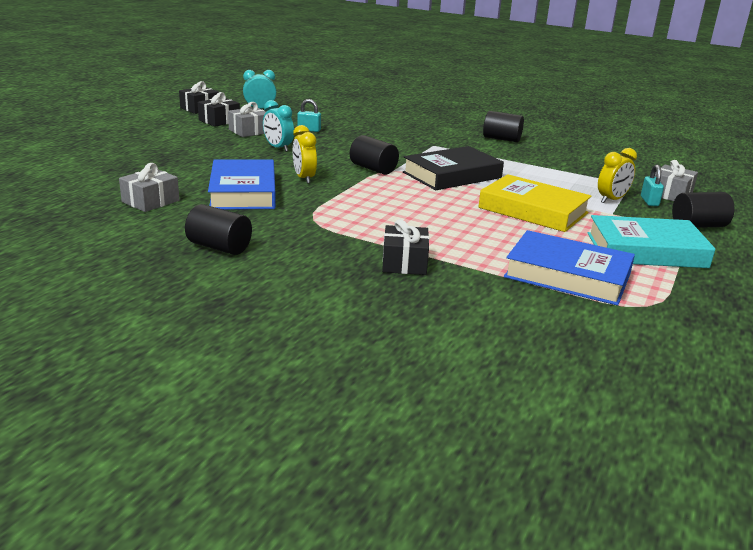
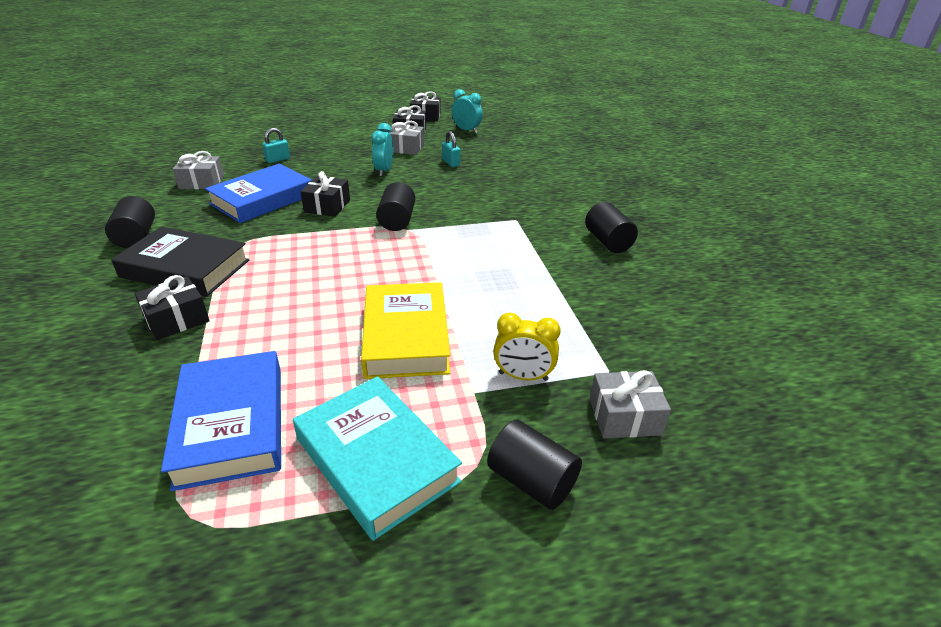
camera: 50 degrees right, 10 degrees up
yellow clock [293,125,317,184] -> black gift [300,171,350,217]
black book [403,146,504,190] -> black book moved to [111,226,249,297]
turquoise padlock [641,165,664,206] -> turquoise padlock moved to [262,128,290,163]

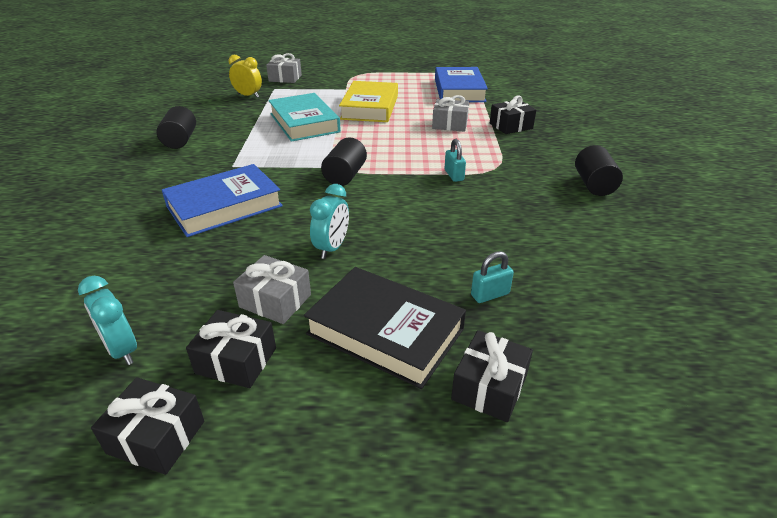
camera: 165 degrees left, 0 degrees up
black book [111,226,249,297] -> black book moved to [304,267,466,389]
grey gift [173,151,224,190] -> grey gift moved to [432,95,469,132]
blue book [205,164,312,223] -> blue book moved to [162,164,283,237]
turquoise book [293,376,462,541] -> turquoise book moved to [268,93,341,142]
black gift [300,171,350,217] -> black gift moved to [451,330,533,422]
turquoise padlock [442,131,460,167] -> turquoise padlock moved to [445,139,466,182]
black cylinder [487,420,582,510] -> none
yellow clock [493,313,561,381] -> yellow clock moved to [228,55,262,98]

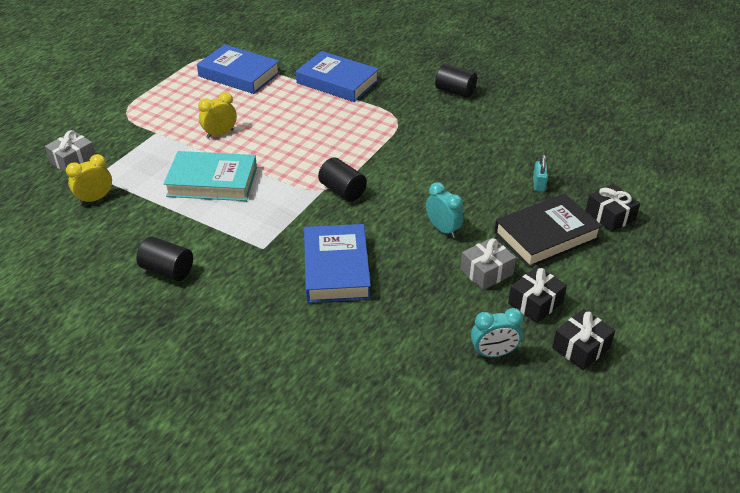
camera: 60 degrees left, 5 degrees up
yellow book [339,81,398,122] -> yellow clock [198,92,237,139]
grey gift [432,95,469,132] -> none
turquoise padlock [445,139,466,182] -> none
black gift [490,96,536,134] -> blue book [296,51,379,102]

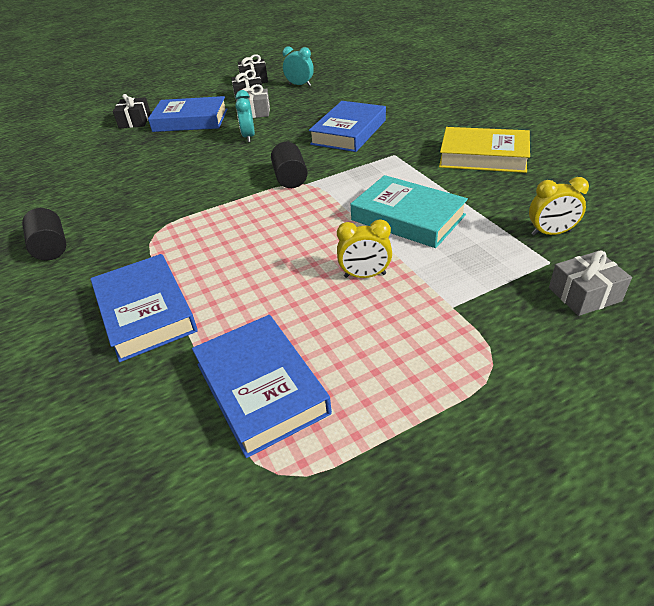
camera: 145 degrees left, 0 degrees up
black cylinder [136,237,193,281] -> yellow book [439,127,530,173]
black book [494,194,602,268] -> blue book [148,96,228,132]
turquoise padlock [533,154,548,192] -> none

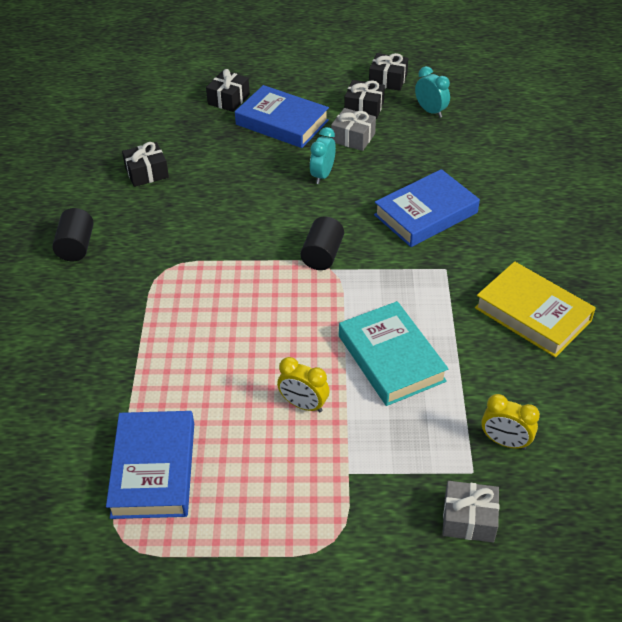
camera: 25 degrees right, 5 degrees up
blue book [90,254,198,362] -> none
none -> black gift [122,142,169,187]

